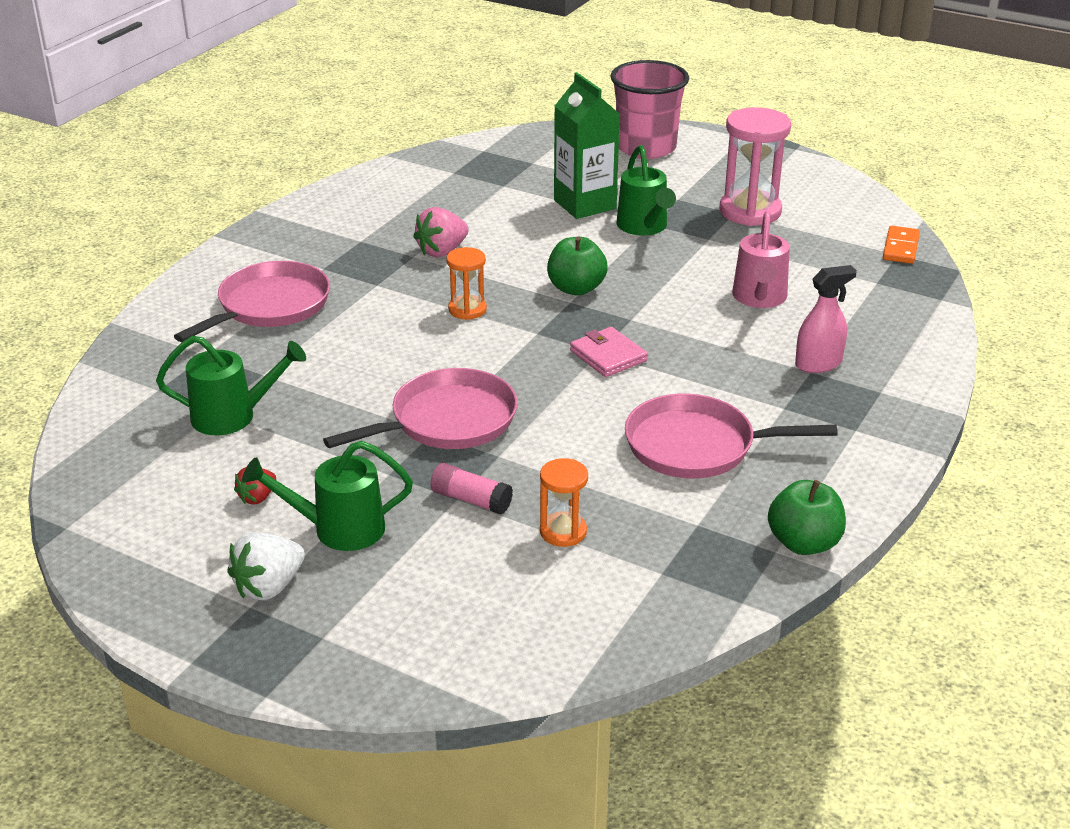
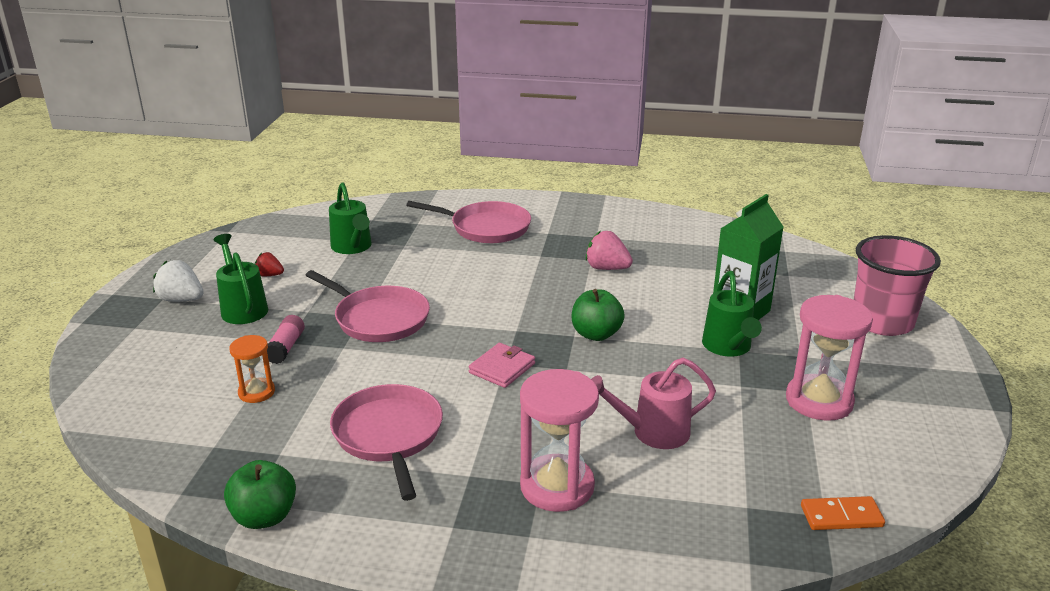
camera: 70 degrees right, 5 degrees down
orange hourglass [446,247,487,320] -> none
green watering can [616,145,676,235] -> green watering can turned 60 degrees counterclockwise [702,271,762,357]
pink spray bottle [795,265,857,373] -> pink hourglass [520,369,599,512]

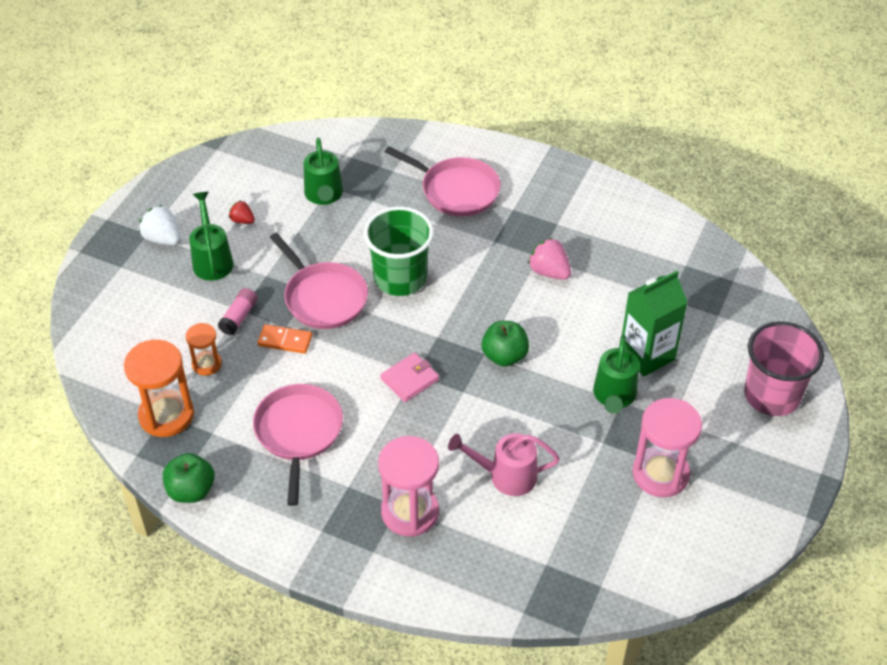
camera: 15 degrees right, 20 degrees up
orange domino [801,496,885,530] -> orange domino moved to [258,324,312,354]
none -> orange hourglass [124,340,194,437]
none -> green cup [364,207,434,296]

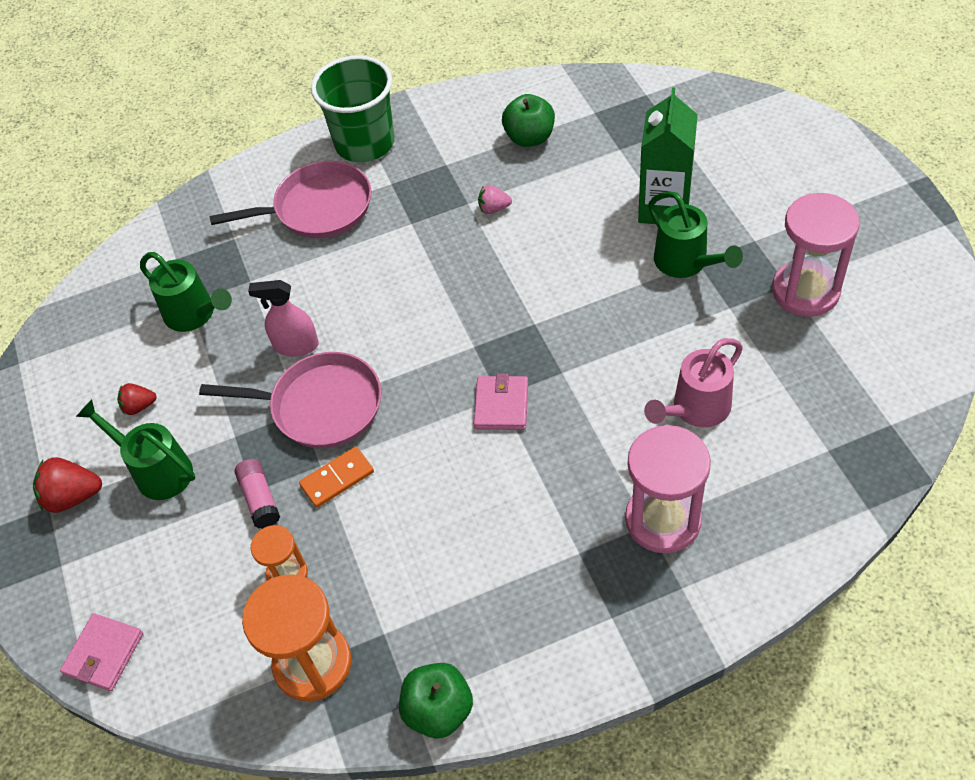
camera: 40 degrees left, 5 degrees up
white strawberry [139,205,181,245] -> red strawberry [33,457,102,513]
pink pan [253,384,343,506] -> none
green cup [364,207,434,296] -> green cup moved to [311,55,395,162]
green apple [482,321,529,367] -> green apple moved to [502,94,555,147]
pink strawberry [528,238,571,280] -> pink strawberry [478,185,512,214], size x0.61
pink cup [744,321,824,416] -> none
none -> pink wallet [60,613,143,691]
none -> pink spray bottle [248,280,319,357]

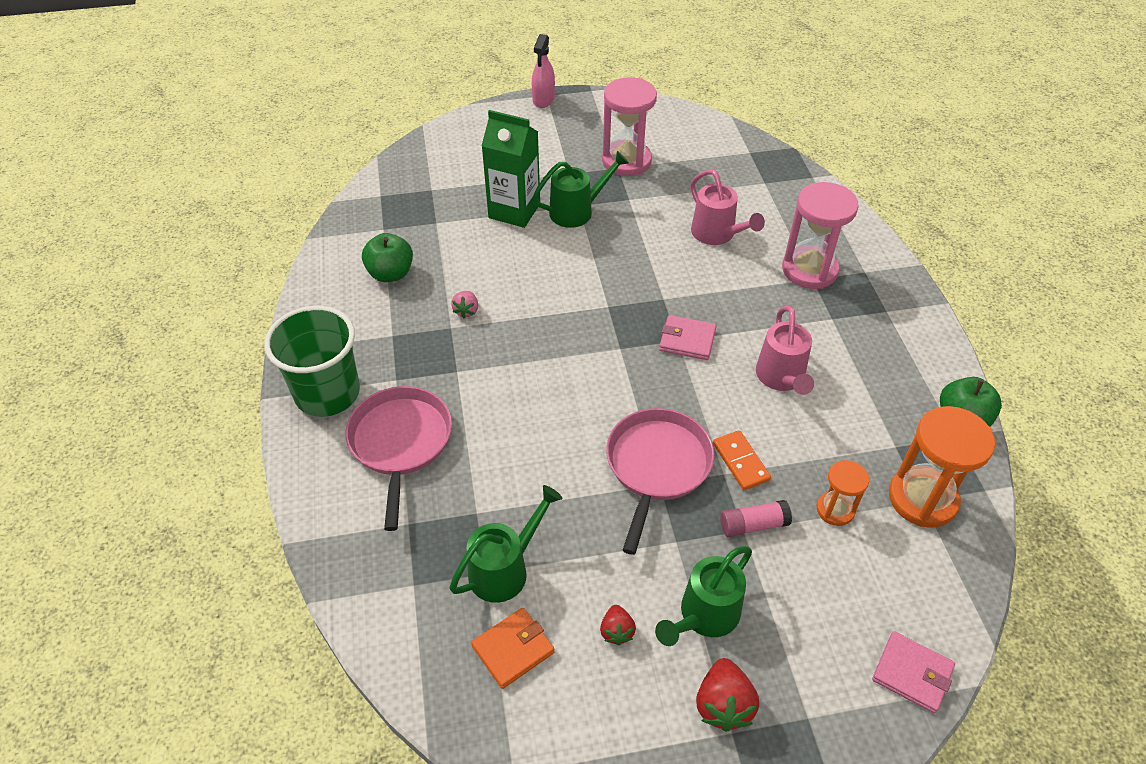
camera: 85 degrees left, 5 degrees down
pink spray bottle [248,280,319,357] -> pink spray bottle moved to [532,34,555,108]
none -> orange wallet [471,608,555,689]
none -> pink watering can [756,306,814,395]

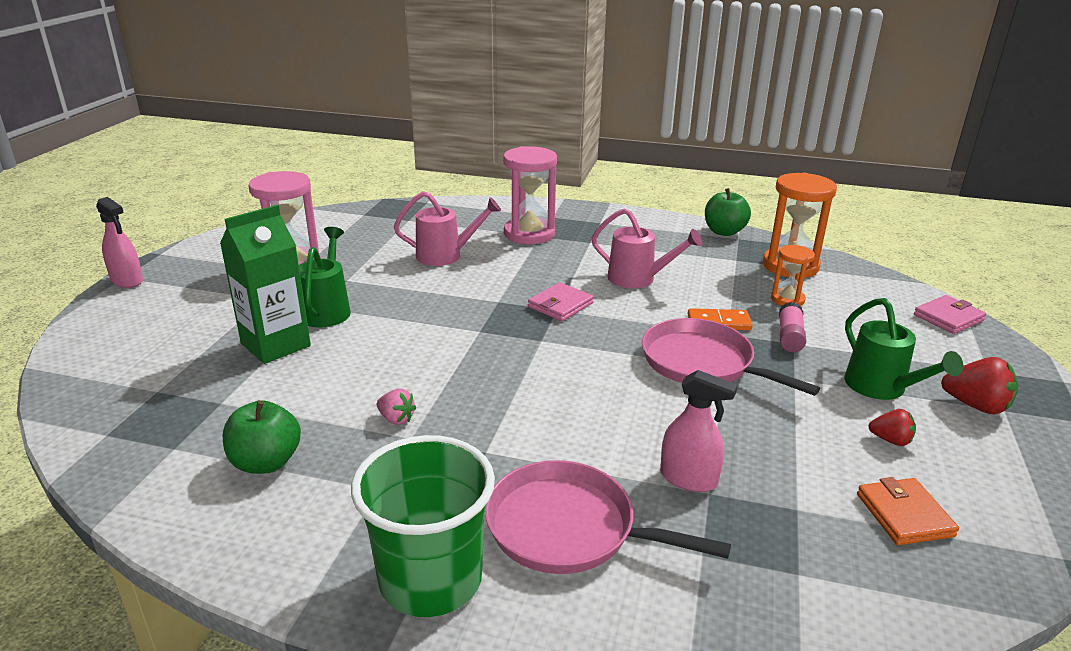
camera: 65 degrees left, 20 degrees down
green watering can [449,485,562,603] -> none
none -> pink spray bottle [660,370,738,492]

